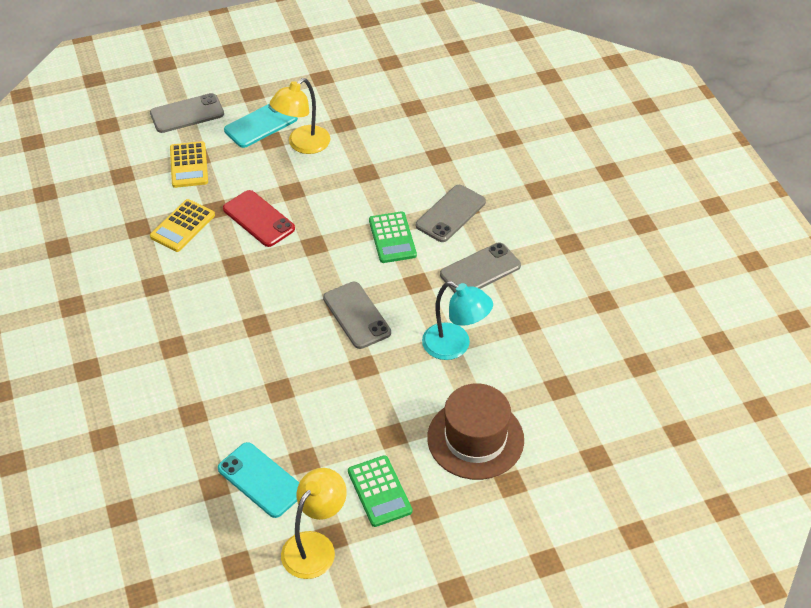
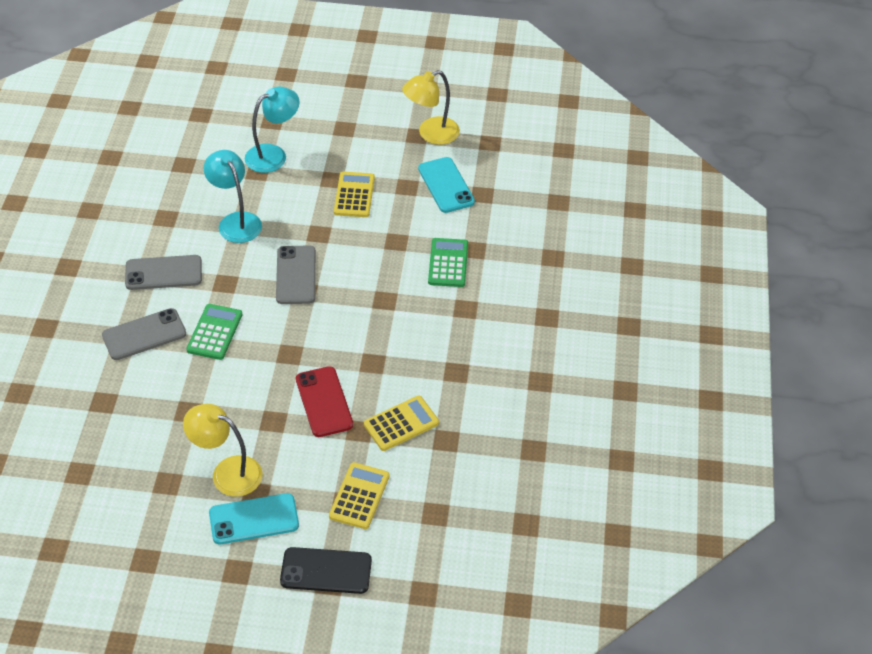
camera: 155 degrees left, 0 degrees up
grey phone [150,93,224,133] -> black phone [280,547,372,594]
yellow lamp [270,78,331,154] -> yellow lamp turned 135 degrees counterclockwise [183,404,263,497]
green calculator [348,455,412,527] -> green calculator moved to [428,238,468,287]
brown hat [427,384,524,480] -> turquoise lamp [245,87,300,173]
none -> yellow calculator [334,172,375,217]

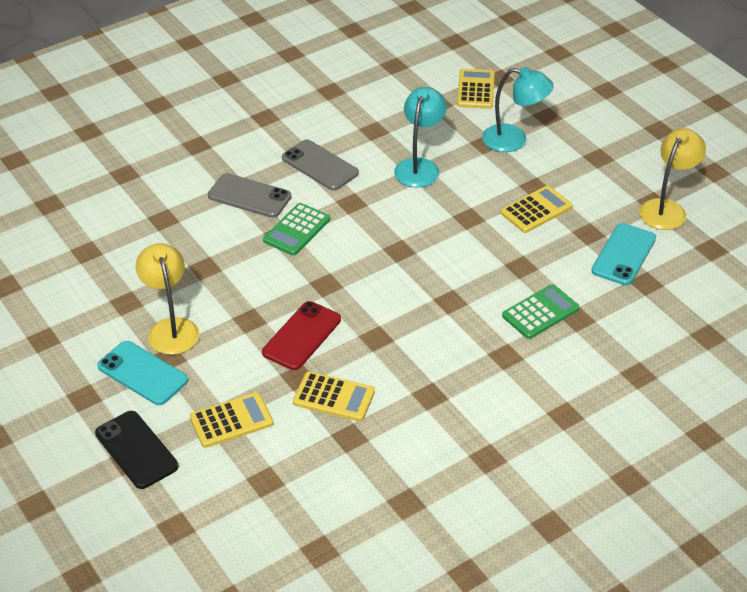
camera: 50 degrees right, 5 degrees down
green calculator [186,304,242,360] -> green calculator turned 150 degrees clockwise [263,203,330,256]
grey phone [276,246,316,304] -> none
yellow lamp [402,70,460,145] -> yellow lamp turned 105 degrees clockwise [639,128,706,230]
none -> yellow calculator [457,69,495,109]

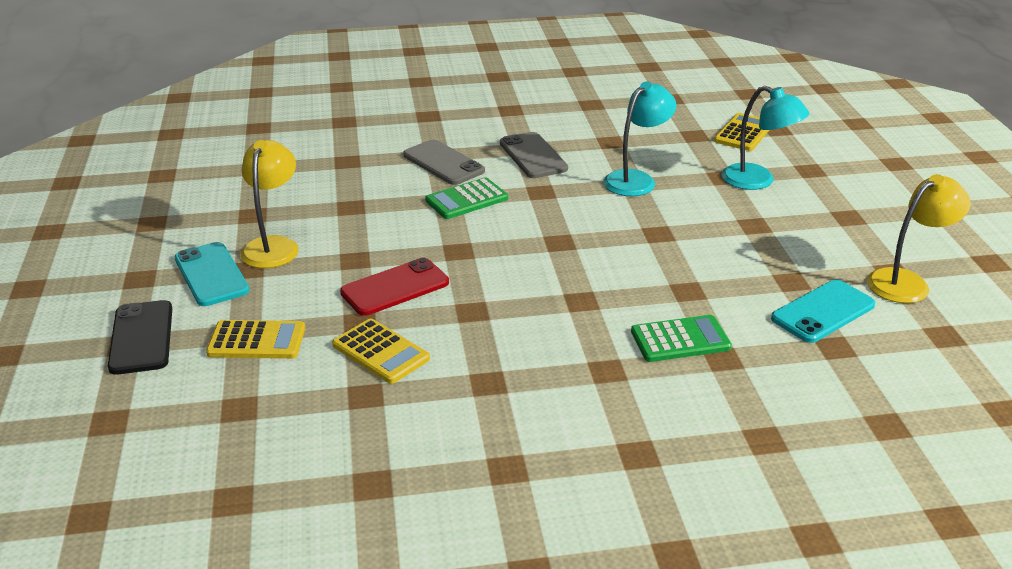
camera: 25 degrees right, 10 degrees down
yellow calculator [501,185,572,233] -> none

